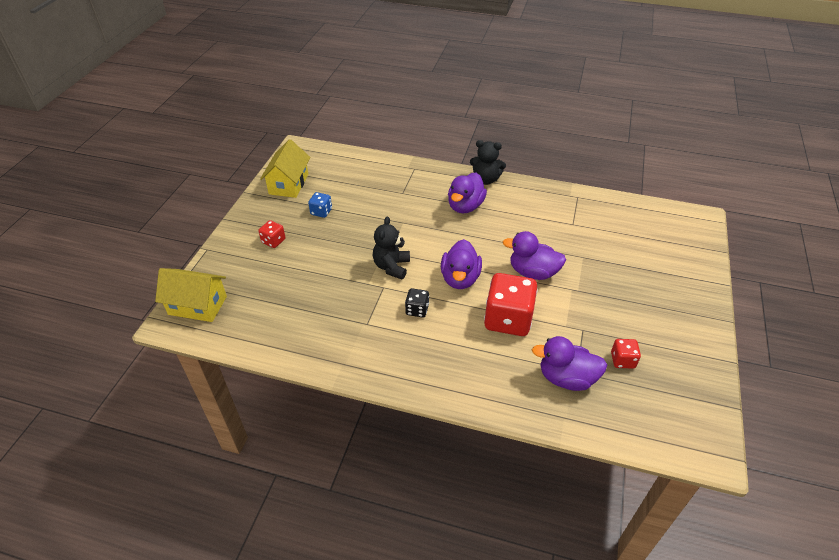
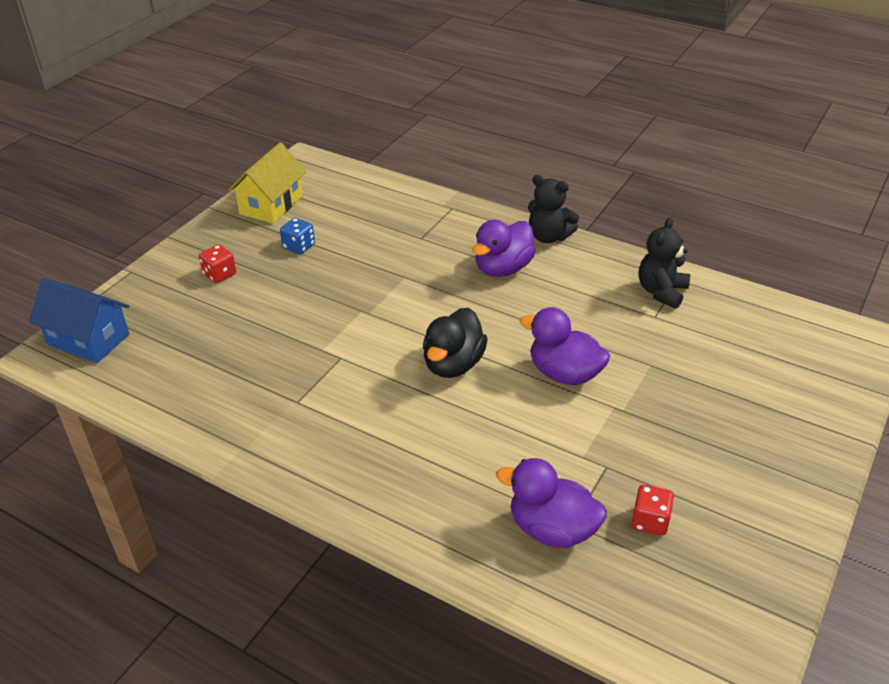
camera: 15 degrees right, 5 degrees down
yellow house [155,268,227,322] -> blue house [29,278,129,363]
black teddy bear [373,217,410,280] -> black teddy bear moved to [639,218,690,309]
black dice [405,288,429,317] -> none
purple duck [441,239,482,289] -> black duck [423,308,488,378]
red dice [484,273,538,336] -> none

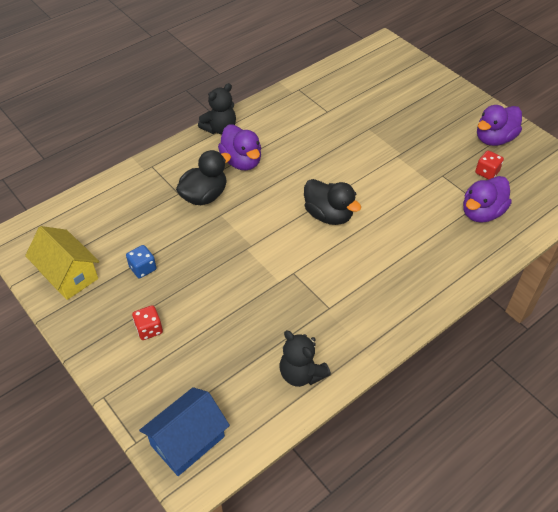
camera: 70 degrees left, 10 degrees up
purple duck [520,307,610,385] -> purple duck moved to [477,105,522,146]
black teddy bear [639,218,690,309] -> black teddy bear moved to [280,331,331,387]
none -> black duck [176,150,231,205]

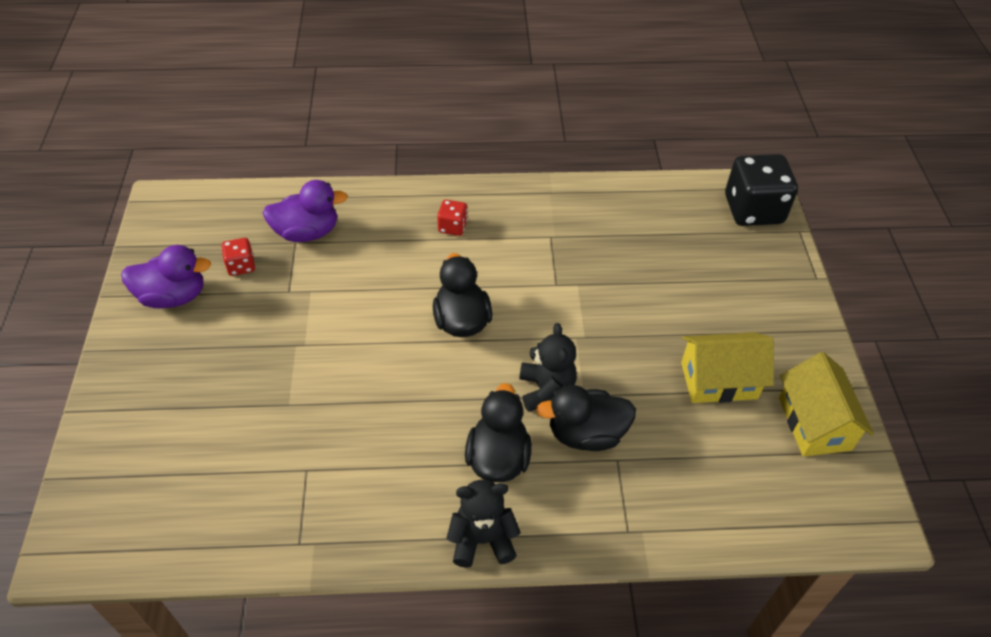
camera: 145 degrees left, 0 degrees up
blue dice [126,245,157,278] -> yellow house [681,332,774,403]
red dice [132,305,163,340] -> red dice moved to [437,200,468,236]
blue house [139,387,230,476] -> black dice [725,154,798,226]
purple duck [218,124,261,170] -> black duck [465,383,532,482]
black teddy bear [280,331,331,387] -> black teddy bear moved to [520,323,577,412]

